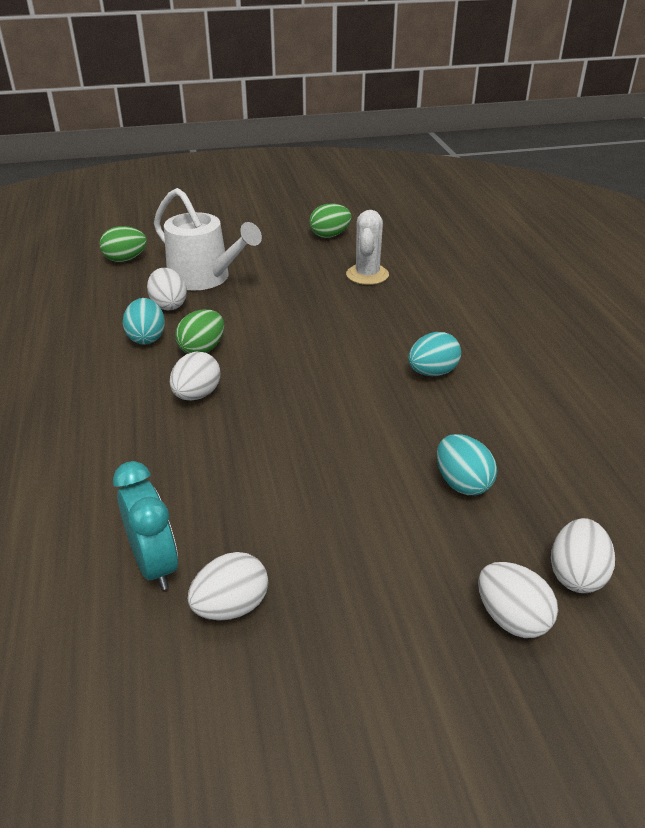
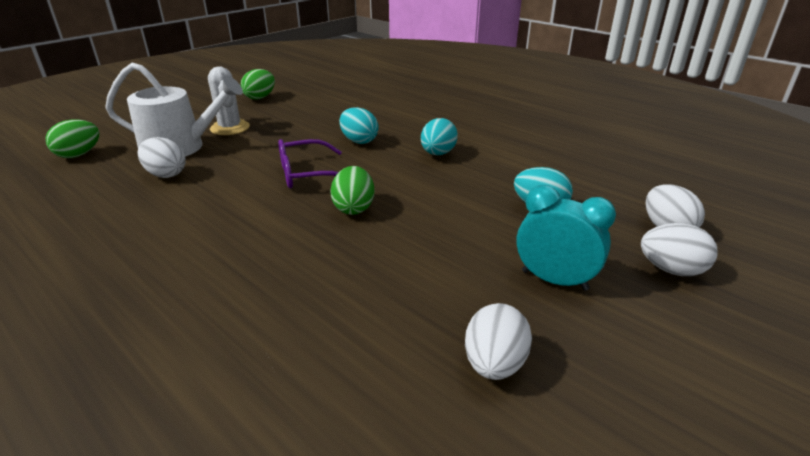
camera: 35 degrees left, 5 degrees down
turquoise clock [113,461,178,590] -> turquoise clock moved to [516,185,616,291]
turquoise egg [123,298,165,345] -> turquoise egg moved to [339,107,379,144]
white egg [170,351,220,401] -> none
green egg [175,309,224,354] -> green egg moved to [330,166,374,215]
white cactus [346,210,389,285] -> white cactus moved to [208,67,250,135]
none -> purple glasses [278,139,342,188]

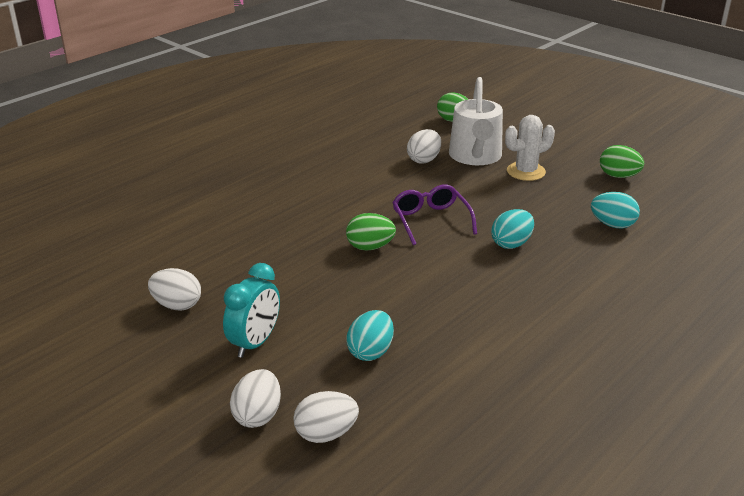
camera: 90 degrees right, 0 degrees up
turquoise egg [421,118,458,155] -> turquoise egg moved to [591,192,640,228]

